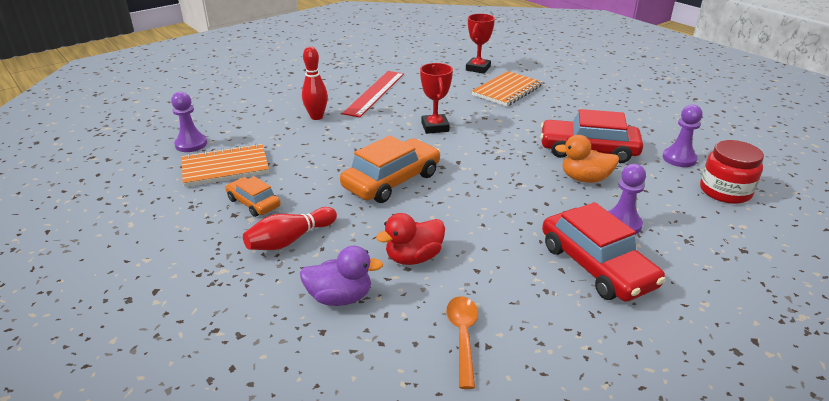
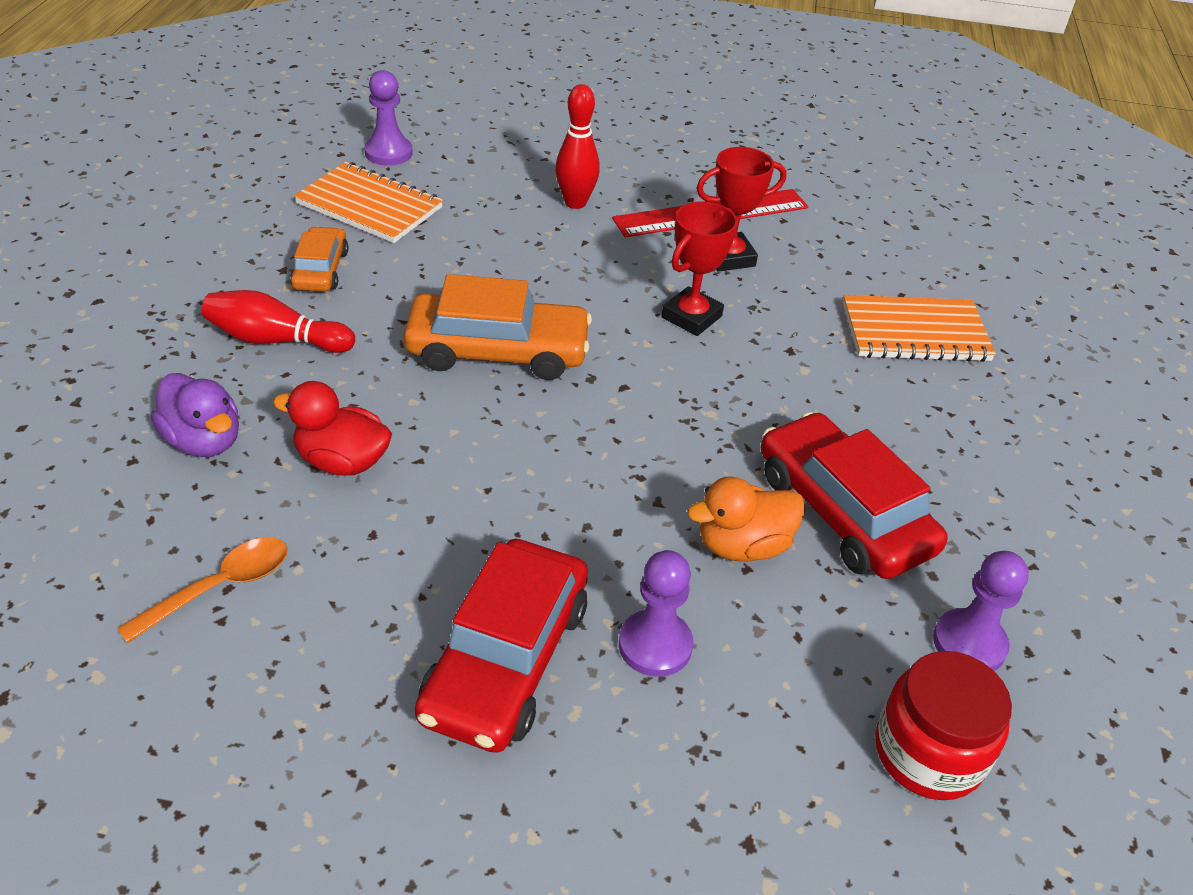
camera: 45 degrees right, 10 degrees up
red trophy [466,14,495,74] -> red trophy moved to [696,147,787,272]
orange duck [555,135,619,183] -> orange duck turned 75 degrees counterclockwise [687,476,805,562]

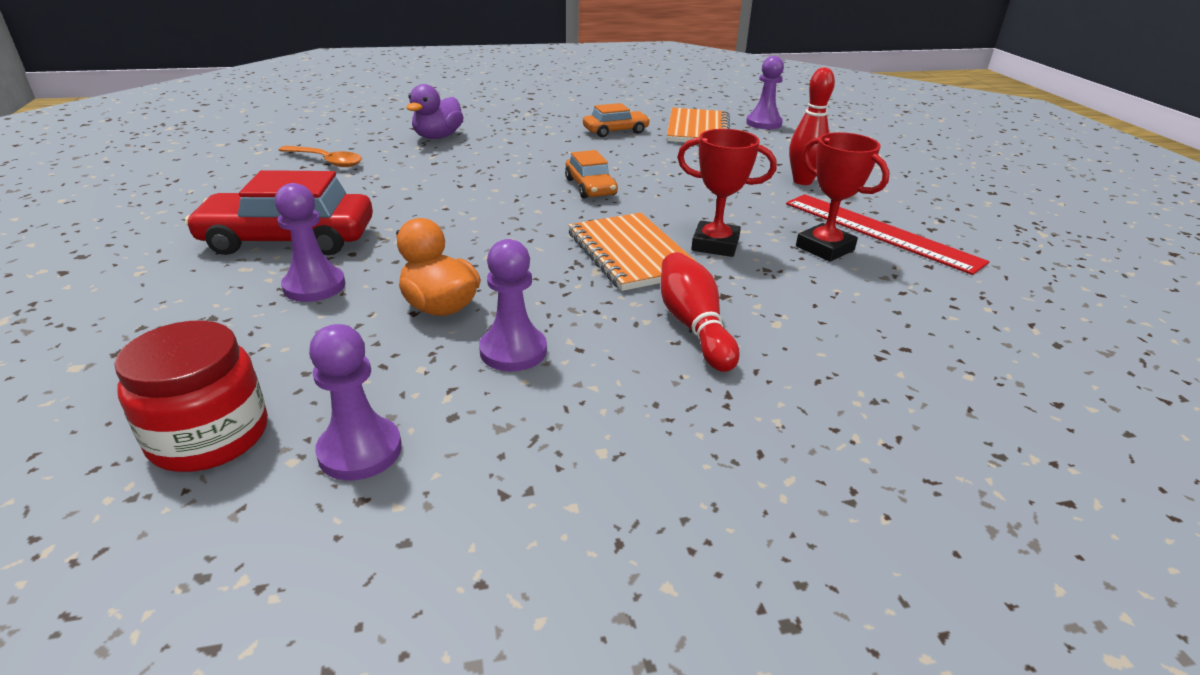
camera: 70 degrees right, 10 degrees down
red bowling pin [202,290,355,353] -> red bowling pin moved to [661,252,740,372]
red duck [273,381,392,476] -> none
orange car [404,274,592,380] -> orange car [565,150,618,198], size x0.56
red car [761,412,948,579] -> purple pawn [479,239,547,371]
orange notebook [843,295,996,362] -> orange notebook moved to [568,213,697,291]

